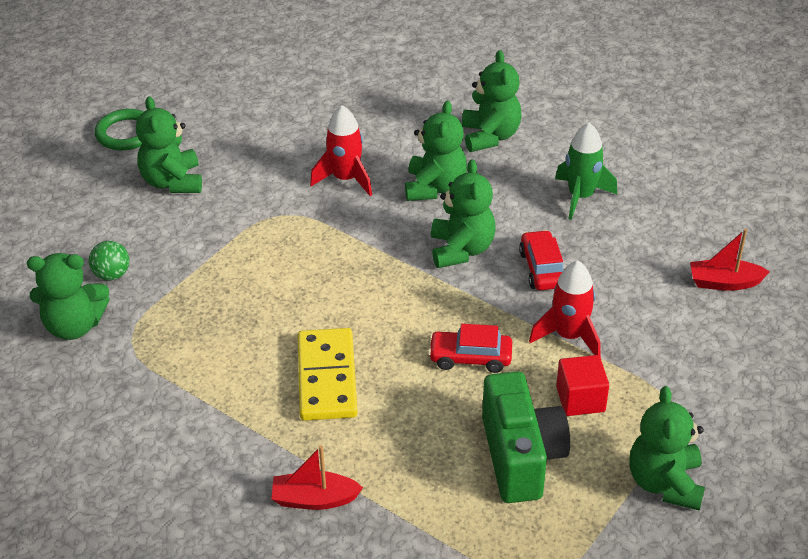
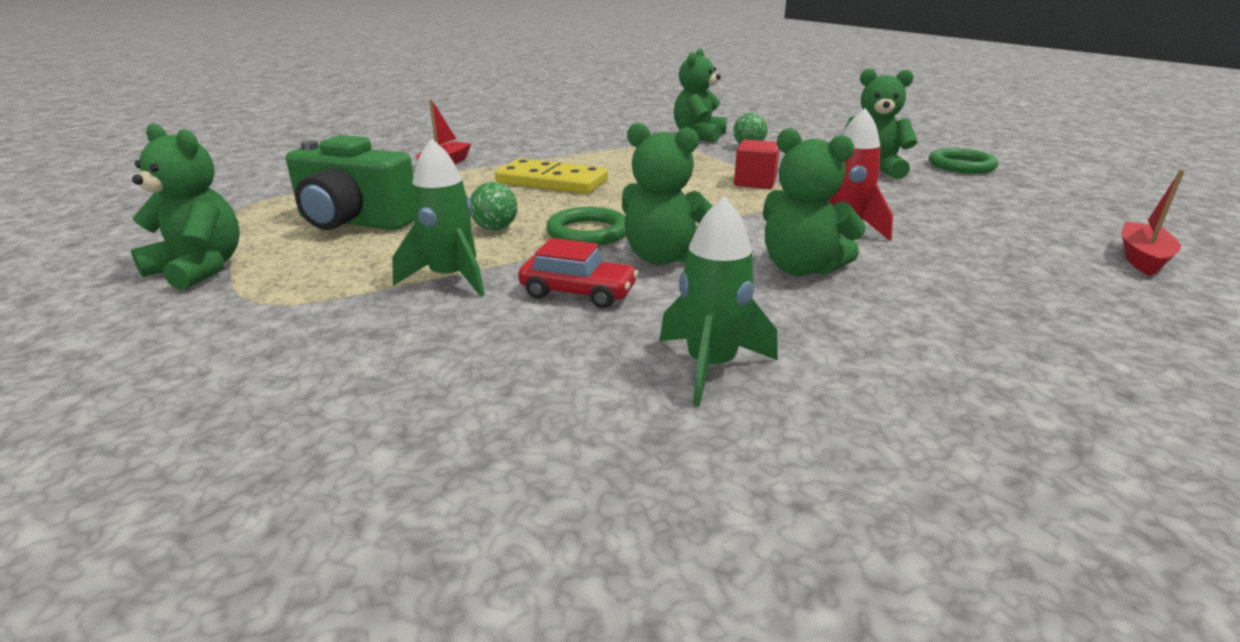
camera: 115 degrees right, 15 degrees down
red car [428,324,512,373] -> green ball [470,182,518,230]
green teddy bear [462,50,521,152] -> none
red rocket [529,260,601,358] -> green rocket [392,139,485,297]
red cube [556,355,609,416] -> red cube moved to [734,140,780,189]
red boat [690,229,770,291] -> red boat moved to [1122,169,1185,276]
none -> green ring [546,207,626,246]

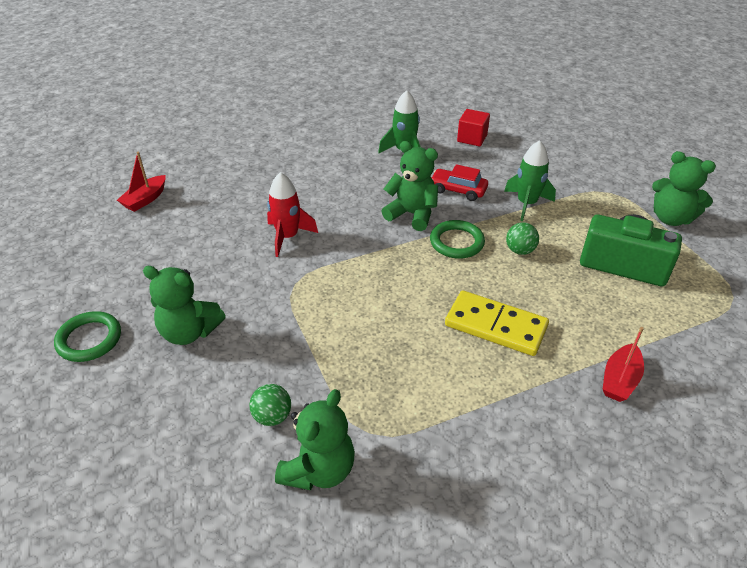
camera: 175 degrees left, 15 degrees up
red cube [734,140,780,189] -> red cube moved to [457,109,490,146]
green teddy bear [762,128,866,276] -> none

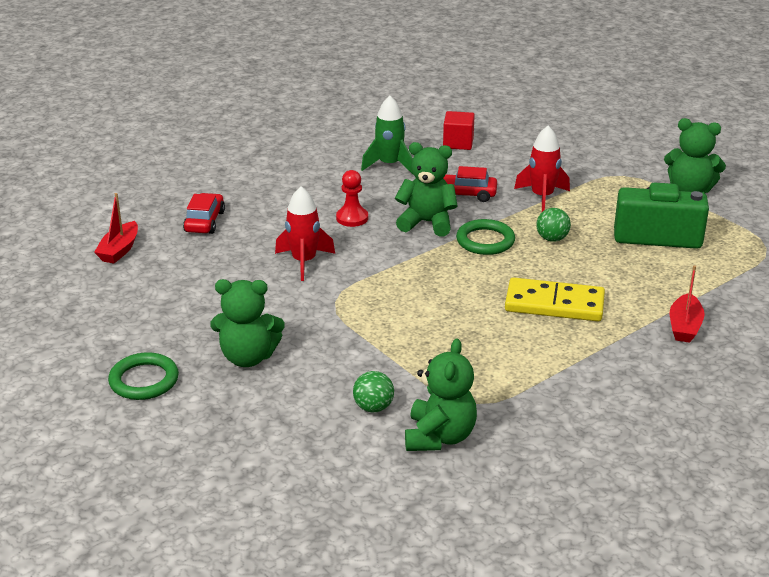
camera: 15 degrees left, 10 degrees down
green rocket [504,140,556,221] -> red rocket [514,126,570,212]
none -> red car [183,193,225,234]
none -> red pawn [336,170,368,227]

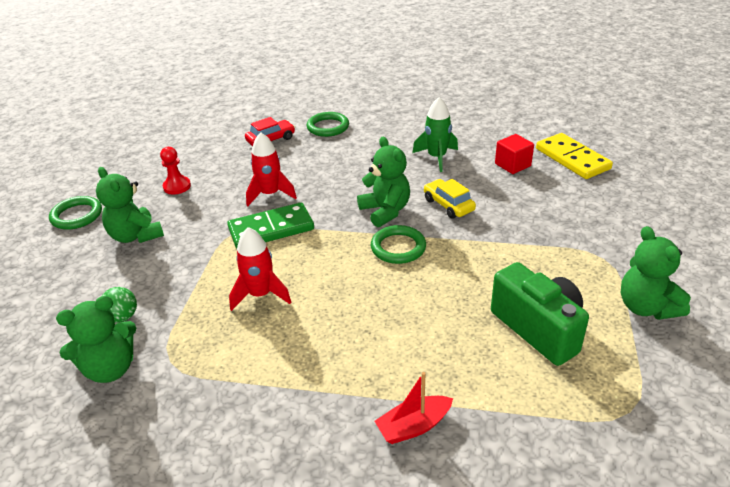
camera: 50 degrees right, 5 degrees up
red boat [94,193,138,263] -> none
red pawn [336,170,368,227] -> red pawn moved to [160,147,191,195]
red car [443,166,497,202] -> yellow car [424,179,476,219]
yellow domino [505,277,605,321] -> yellow domino moved to [536,133,613,179]
red rocket [514,126,570,212] -> red rocket moved to [229,227,291,311]
green ball [536,208,571,242] -> none
none -> green domino [227,202,314,248]
none -> green ring [307,112,349,137]

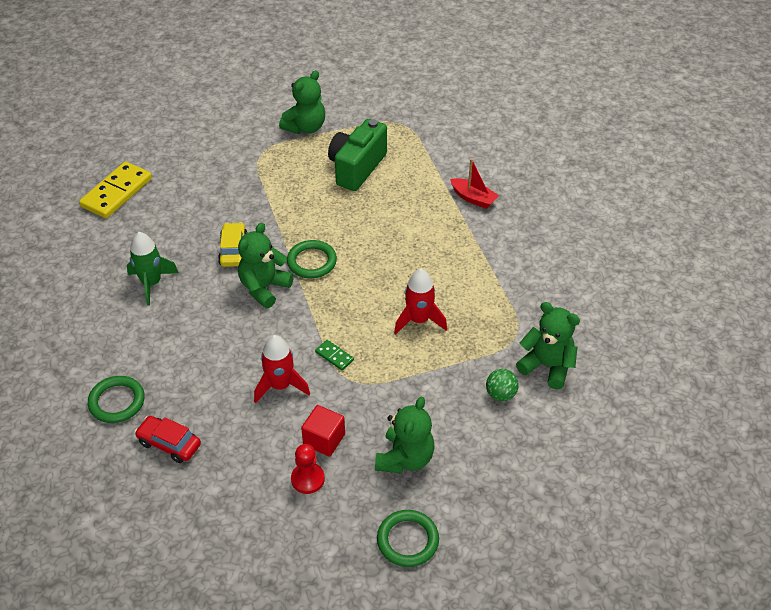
camera: 120 degrees left, 10 degrees up
green domino [227,202,314,248] -> green domino [315,340,354,370], size x0.45
yellow car [424,179,476,219] -> yellow car turned 150 degrees clockwise [218,222,247,267]
red cube [495,134,534,174] -> red cube moved to [301,405,345,457]

